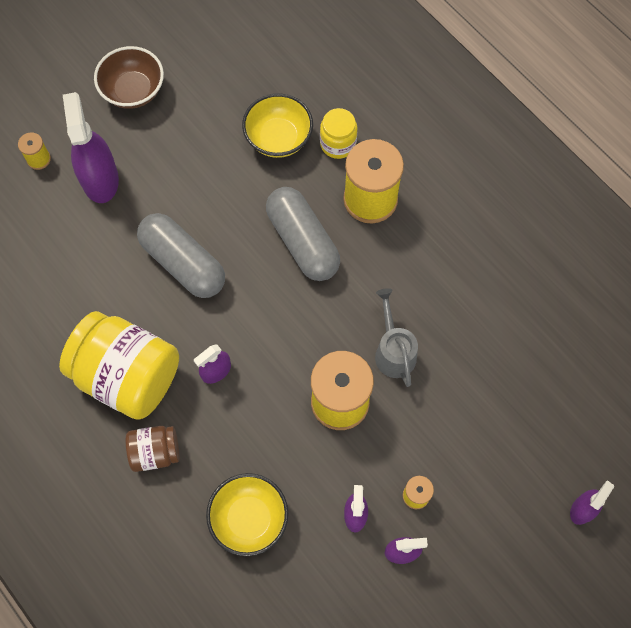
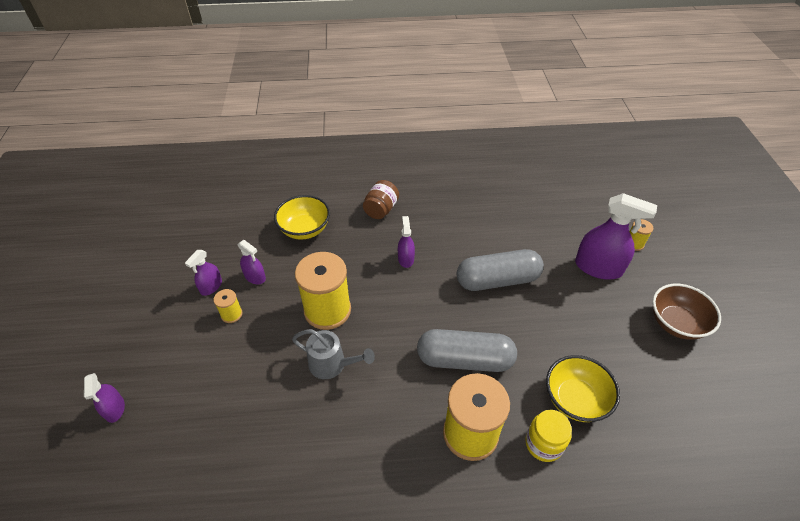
camera: 125 degrees right, 20 degrees down
yellow jar [59,311,179,420] -> none

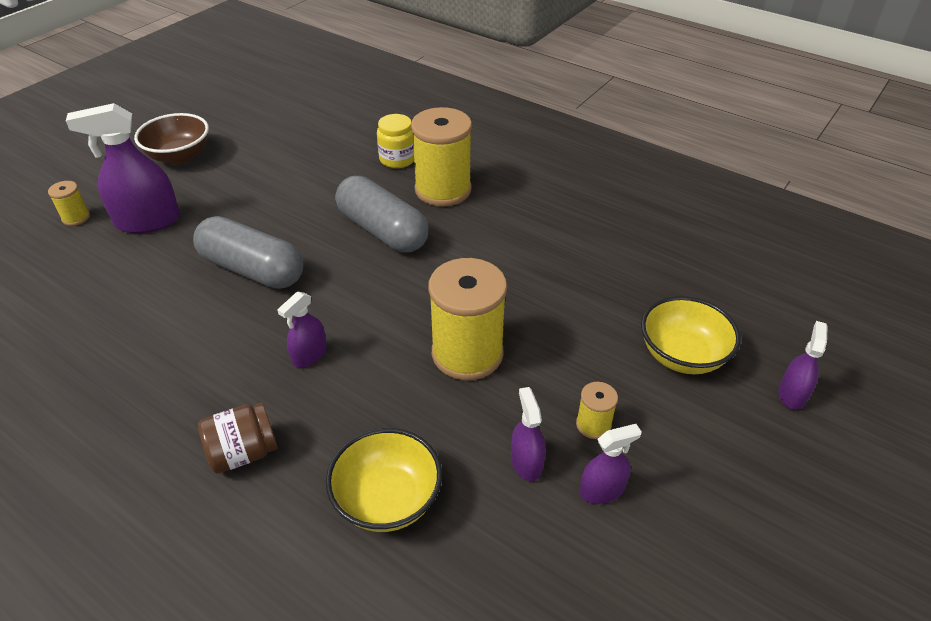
camera: 140 degrees left, 5 degrees down
grey watering can [292,329,375,379] -> none
yellow bowl [546,355,620,422] -> yellow bowl moved to [641,296,741,374]
purple spray bottle [575,193,657,279] -> purple spray bottle turned 75 degrees counterclockwise [66,103,180,233]

